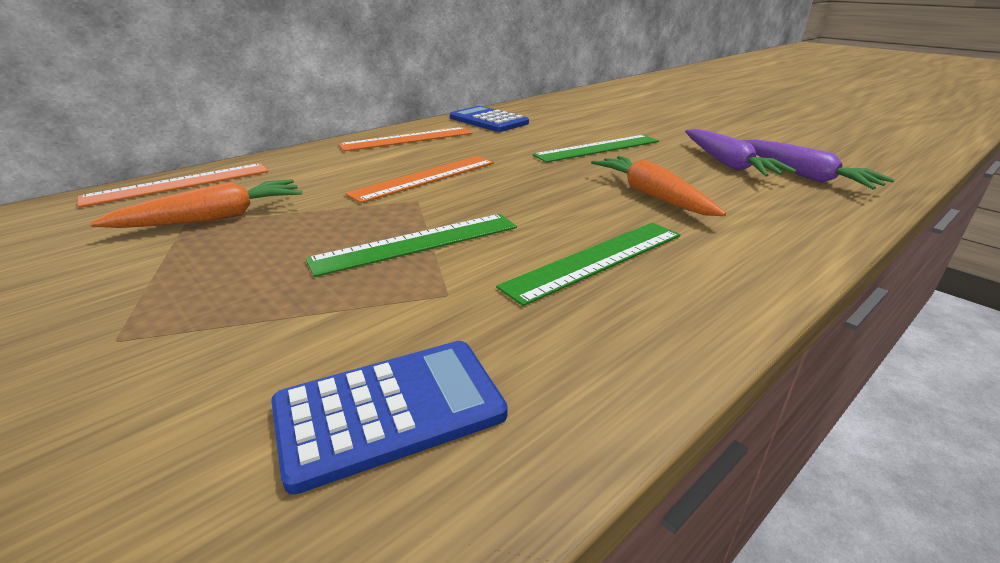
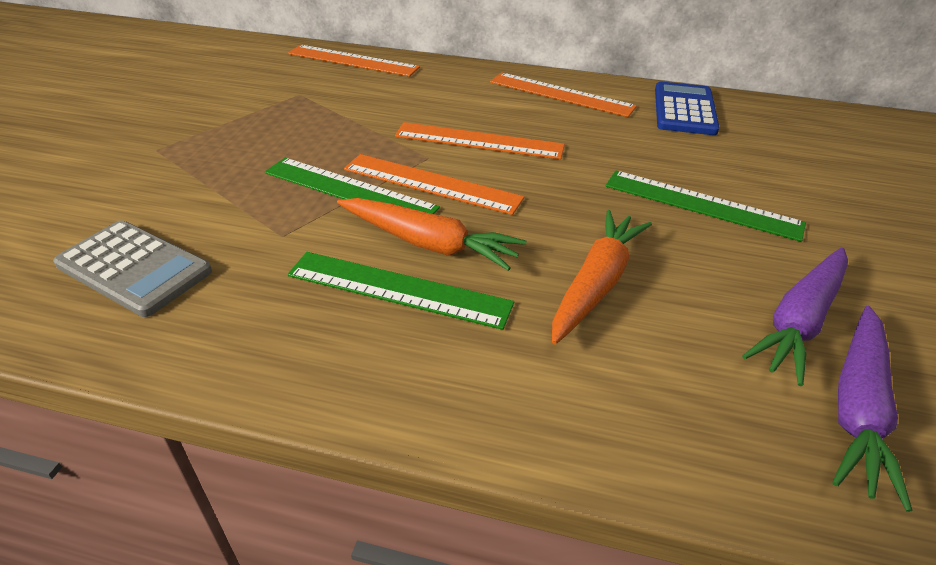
camera: 55 degrees right, 10 degrees up
orange carrot [90,179,302,228] -> orange carrot moved to [337,198,526,271]
blue calculator [271,341,508,495] -> grey calculator [53,220,212,317]
none -> orange ruler [344,154,524,215]

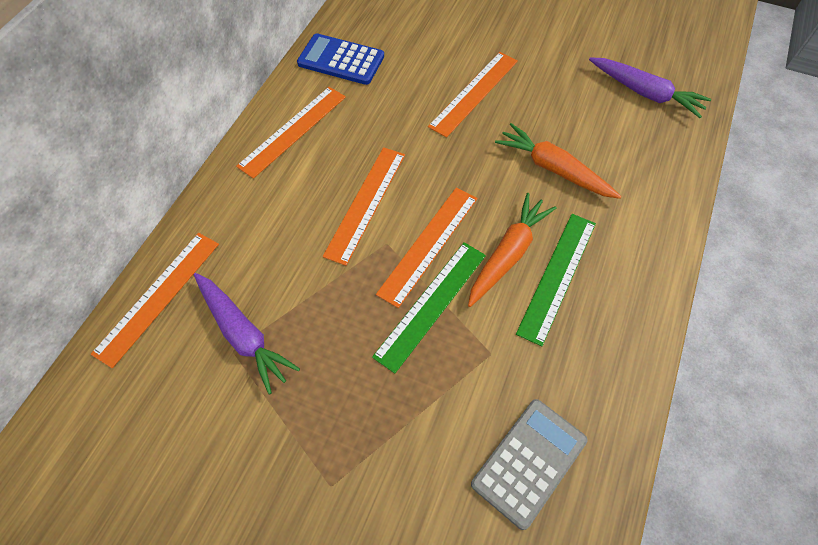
camera: 80 degrees left, 20 degrees up
green ruler [606,171,806,242] -> orange ruler [428,52,518,138]
purple carrot [742,248,848,386] -> purple carrot moved to [194,273,300,395]

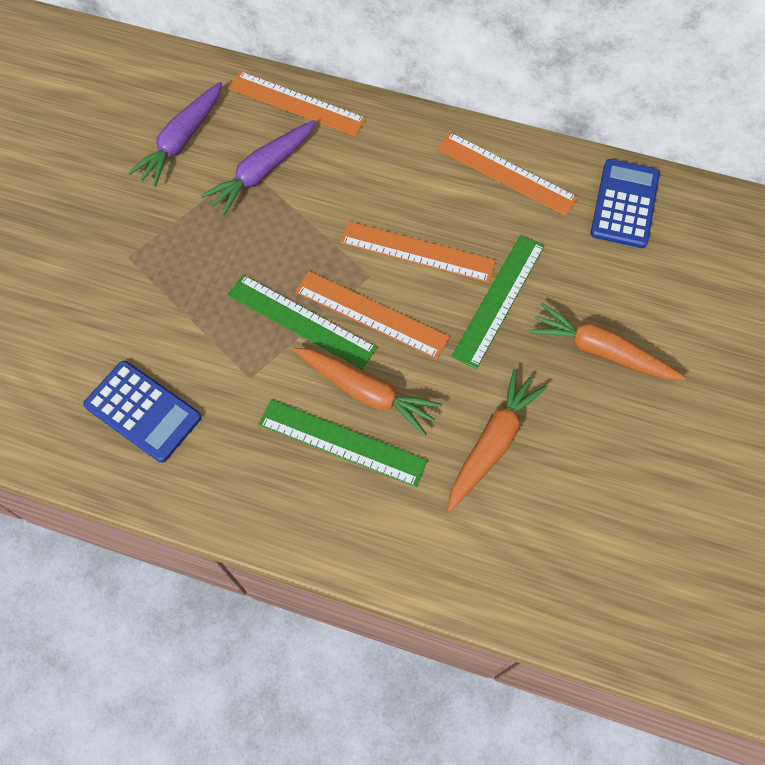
camera: 85 degrees right, 5 degrees up
orange ruler [428,52,518,138] -> orange carrot [529,303,686,380]
grey calculator [471,399,588,530] -> blue calculator [83,361,201,463]
purple carrot [589,57,711,118] -> purple carrot moved to [128,82,222,187]
none -> green ruler [451,235,545,369]

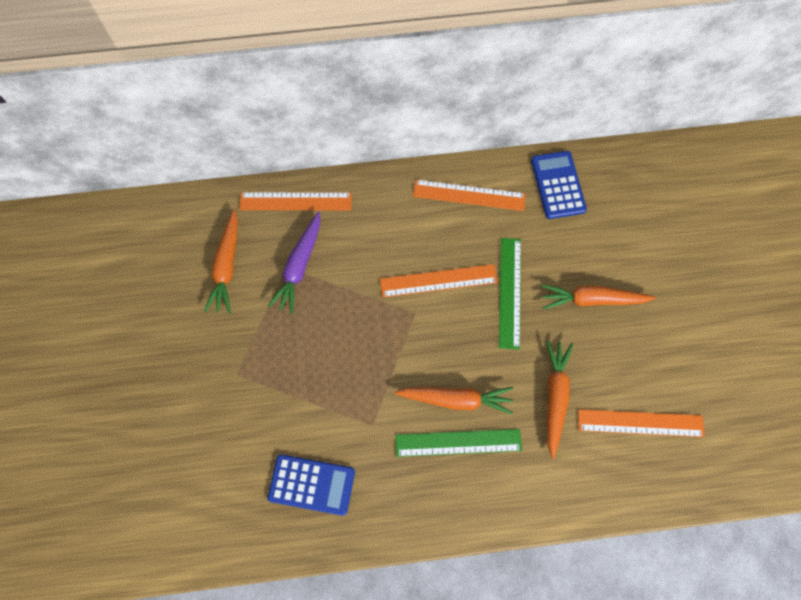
camera: 25 degrees left, 5 degrees up
purple carrot [128,82,222,187] -> orange carrot [204,209,238,313]
green ruler [227,275,377,370] -> none
orange ruler [295,271,450,359] -> orange ruler moved to [578,409,705,437]

